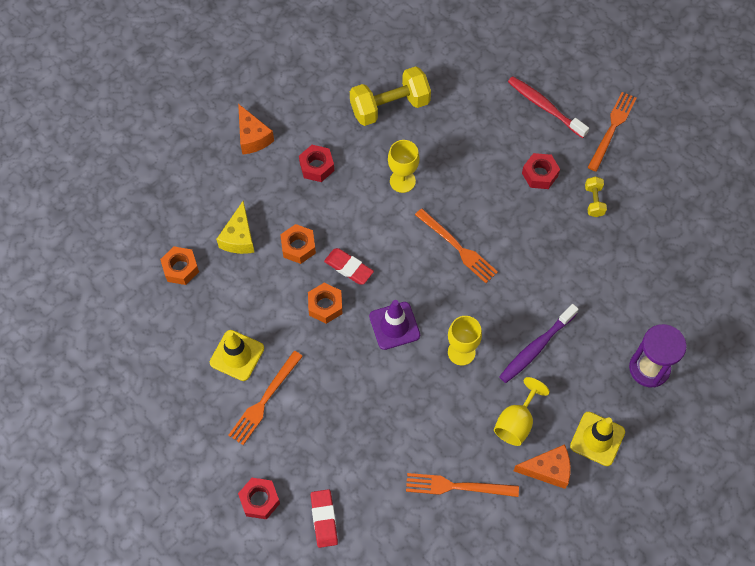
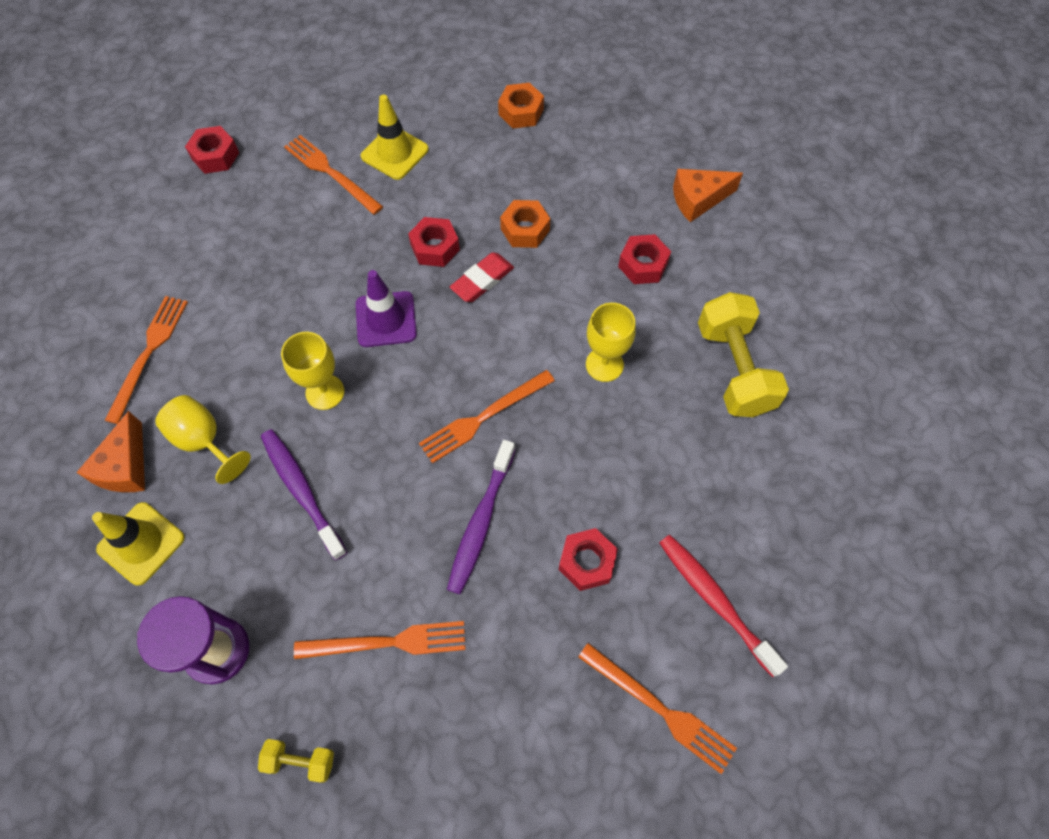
camera: 100 degrees right, 0 degrees up
yellow cheese [216,201,255,254] -> none
orange nut [308,283,343,324] -> red nut [408,217,460,267]
red eraser [311,489,338,548] -> none
red toothbrush [508,76,589,138] -> red toothbrush turned 90 degrees counterclockwise [659,535,788,677]
yellow dumbbell [585,176,607,217] -> yellow dumbbell moved to [258,739,334,782]
none -> orange fork [294,621,466,659]
none -> purple toothbrush [447,440,515,594]

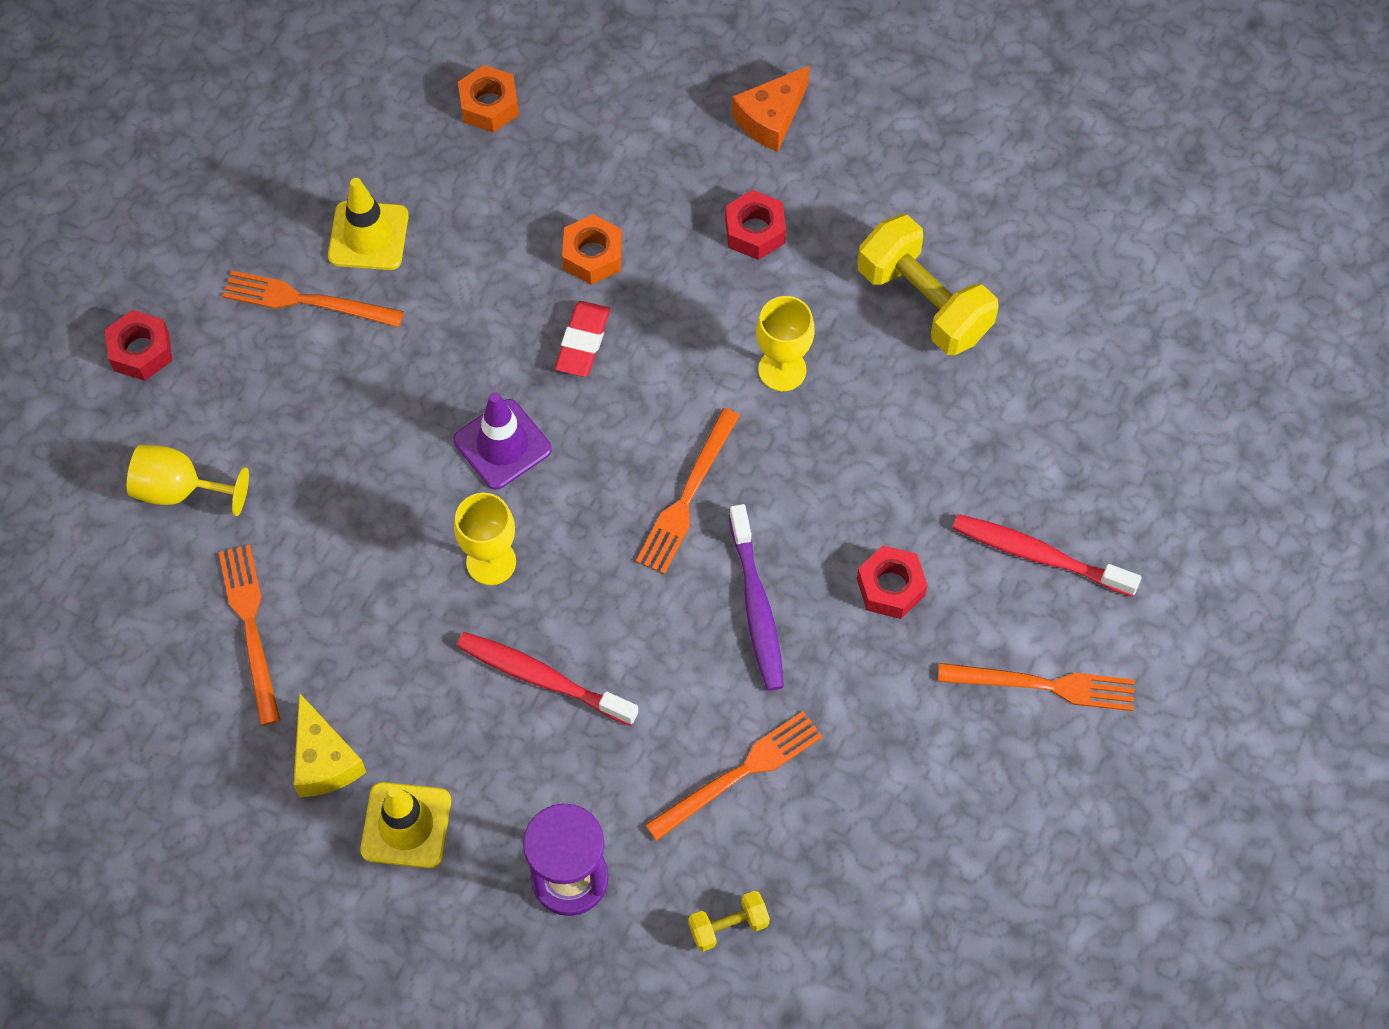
camera: 30 degrees left, 0 degrees up
orange cheese [76,411,145,492] -> yellow cheese [294,693,366,797]
yellow goblet [155,395,251,484] -> yellow goblet moved to [127,445,249,516]
purple toothbrush [261,429,348,560] -> red toothbrush [457,632,638,726]
red nut [408,217,460,267] -> none

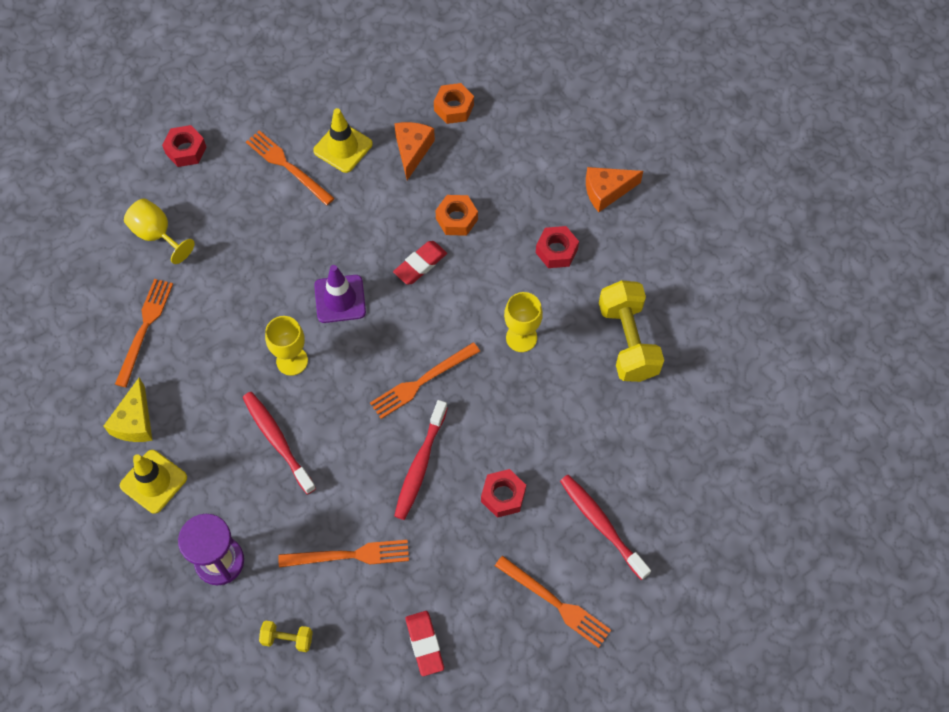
camera: 30 degrees right, 0 degrees up
purple toothbrush [729,504,784,691] -> red toothbrush [394,400,448,520]
none -> orange cheese [394,122,435,180]
none -> red eraser [405,611,444,676]

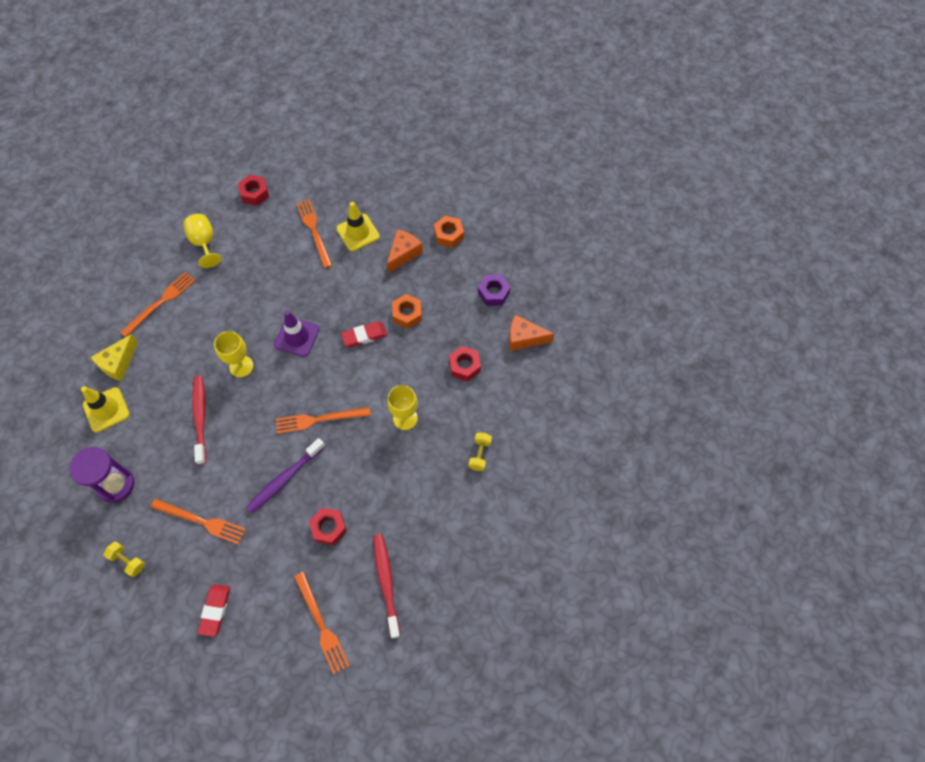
camera: 25 degrees right, 0 degrees up
red toothbrush [394,400,448,520] -> purple toothbrush [246,438,326,514]
yellow dumbbell [599,280,664,382] -> yellow dumbbell [469,433,492,471], size x0.48
none -> purple nut [478,275,511,306]

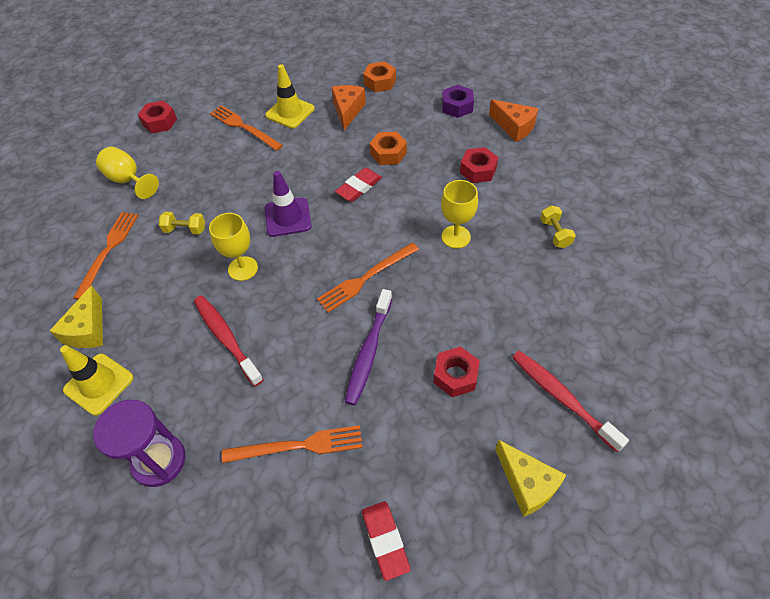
camera: 25 degrees left, 10 degrees down
yellow dumbbell [104,542,145,577] -> yellow dumbbell moved to [159,212,205,235]
orange fork [294,572,350,675] -> yellow cheese [495,440,566,517]
orange cheese [509,315,555,351] -> orange cheese turned 120 degrees counterclockwise [489,99,538,142]

